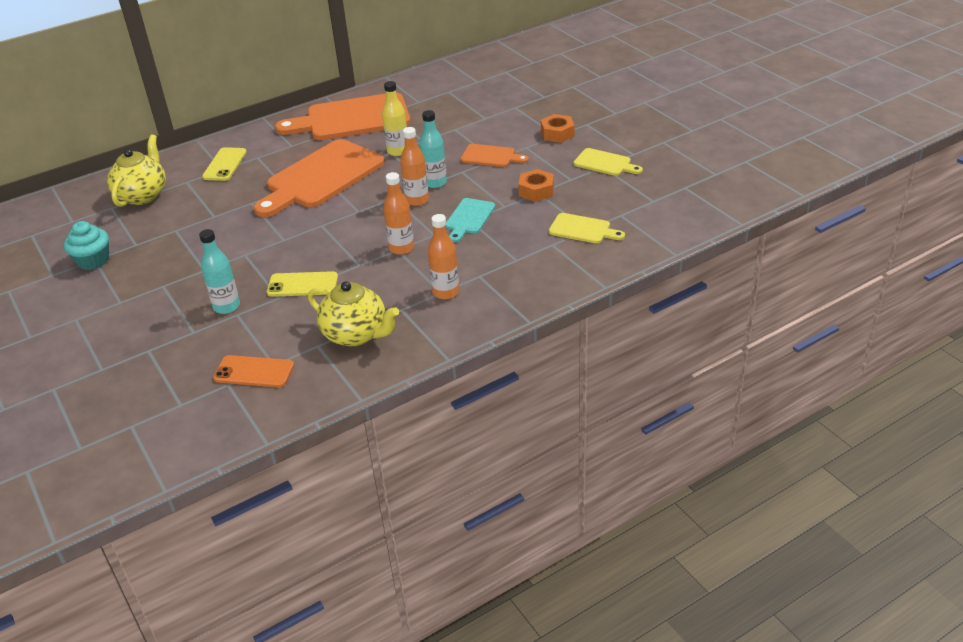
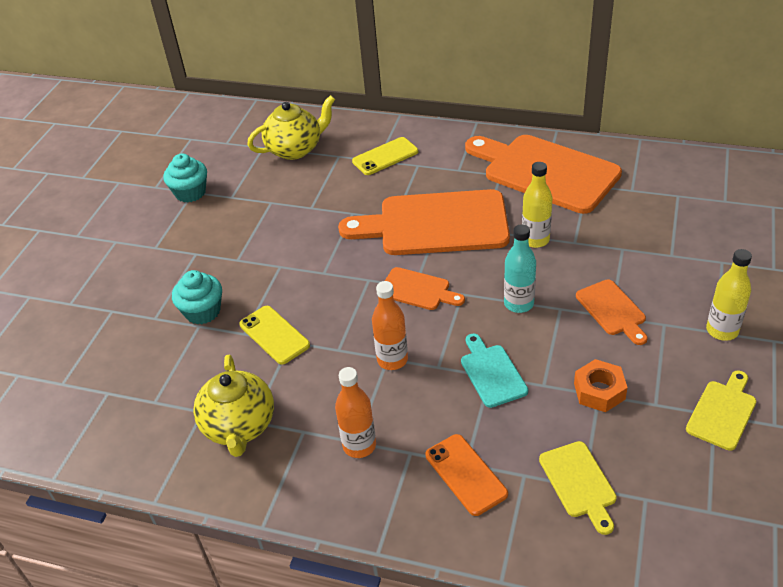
camera: 50 degrees right, 5 degrees up
turquoise bottle [199,229,240,314] -> turquoise cupcake [172,270,222,324]
orange phone [213,355,294,387] -> orange phone moved to [425,434,508,516]
orange bottle [400,127,429,206] -> none
turquoise cutting board [446,198,495,242] -> turquoise cutting board turned 90 degrees clockwise [461,334,528,408]
orange nut [541,114,575,143] -> yellow bottle [706,249,752,341]
yellow cutting board [573,148,643,176] -> yellow cutting board turned 135 degrees counterclockwise [686,371,756,451]
none -> orange cutting board [385,267,465,310]

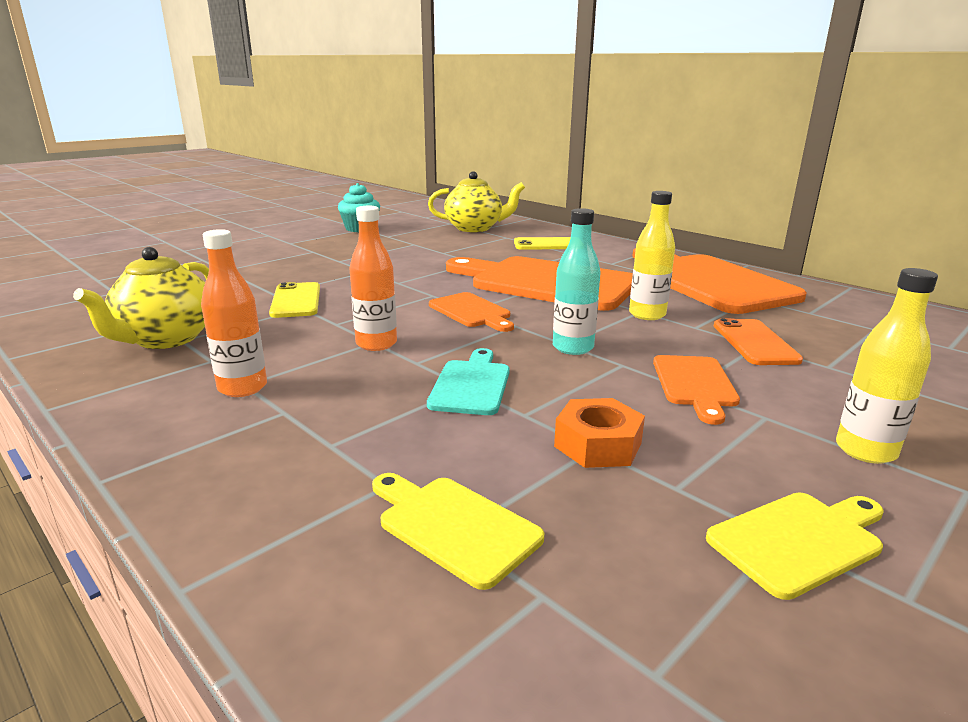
camera: 25 degrees right, 20 degrees down
turquoise cupcake [172,270,222,324] -> none
orange phone [425,434,508,516] -> orange phone moved to [714,318,803,365]
yellow cutting board [539,441,617,535] -> yellow cutting board turned 120 degrees clockwise [372,473,544,590]

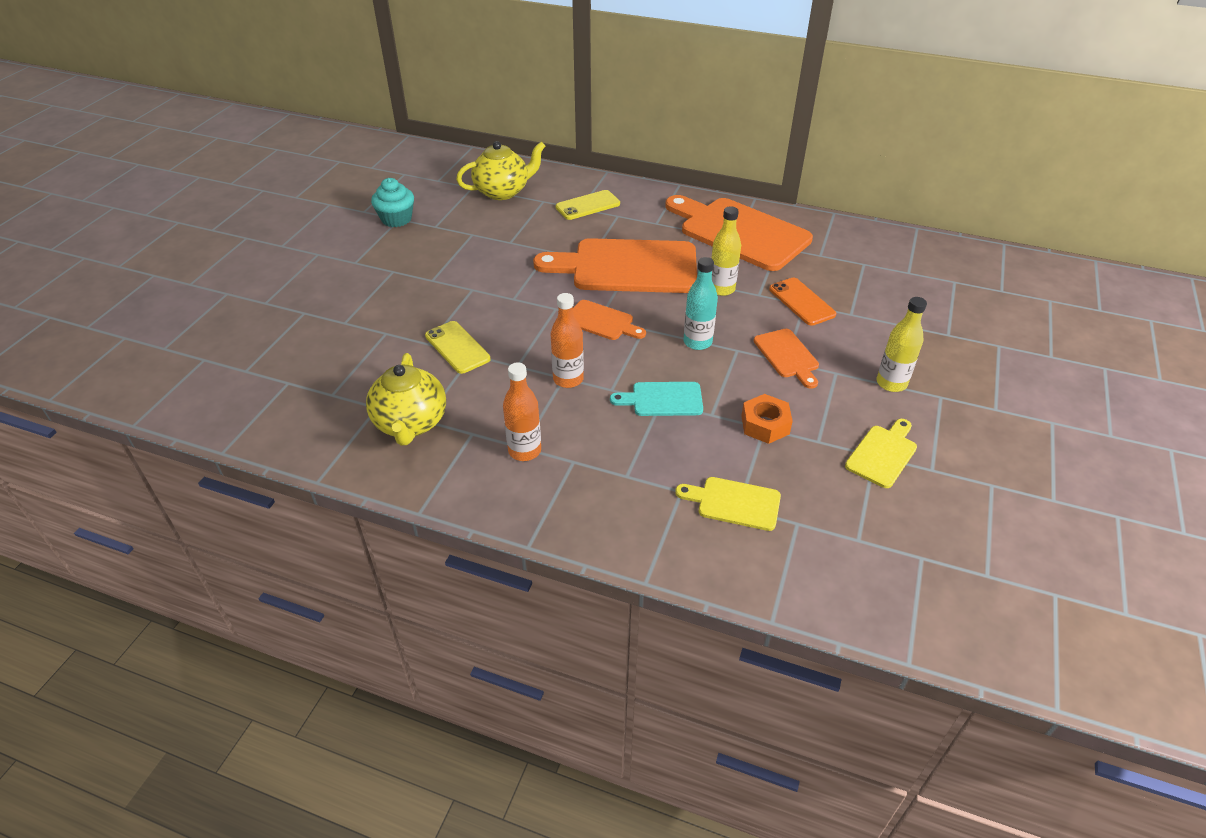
camera: 25 degrees left, 20 degrees up
turquoise cutting board [427,348,510,415] -> turquoise cutting board turned 75 degrees counterclockwise [610,382,703,416]

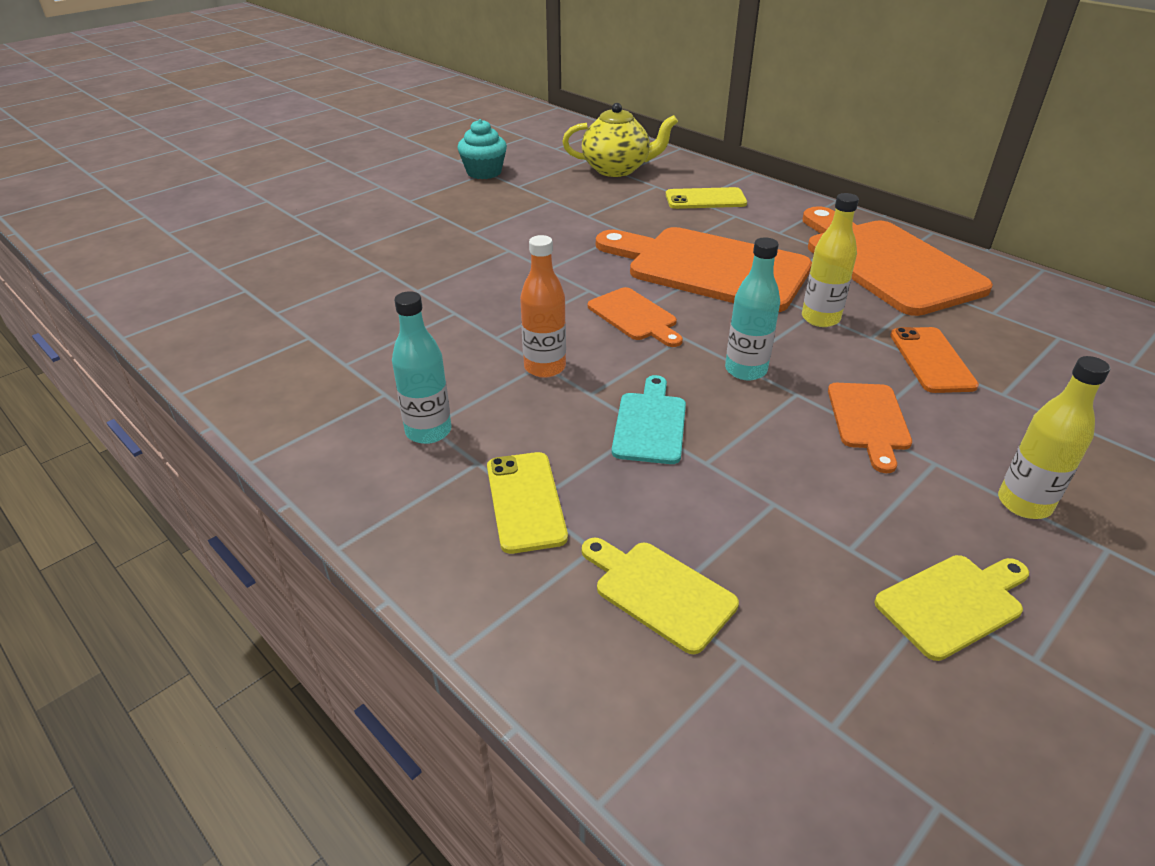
camera: 25 degrees right, 5 degrees down
yellow teapot [366,353,446,446] -> none
yellow phone [425,321,491,374] -> yellow phone moved to [487,452,568,554]
orange bottle [503,363,541,461] -> turquoise bottle [392,291,451,444]
turquoise cutting board [610,382,703,416] -> turquoise cutting board turned 75 degrees clockwise [612,375,686,464]
orange nut [741,394,793,444] -> none

